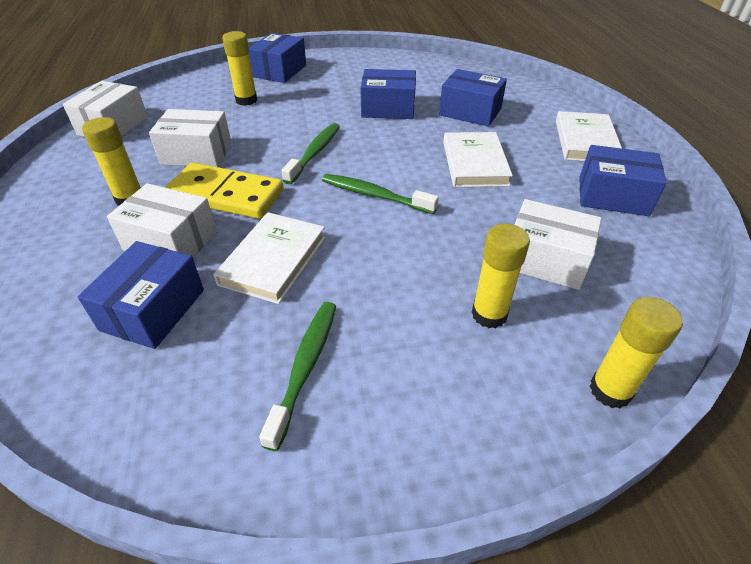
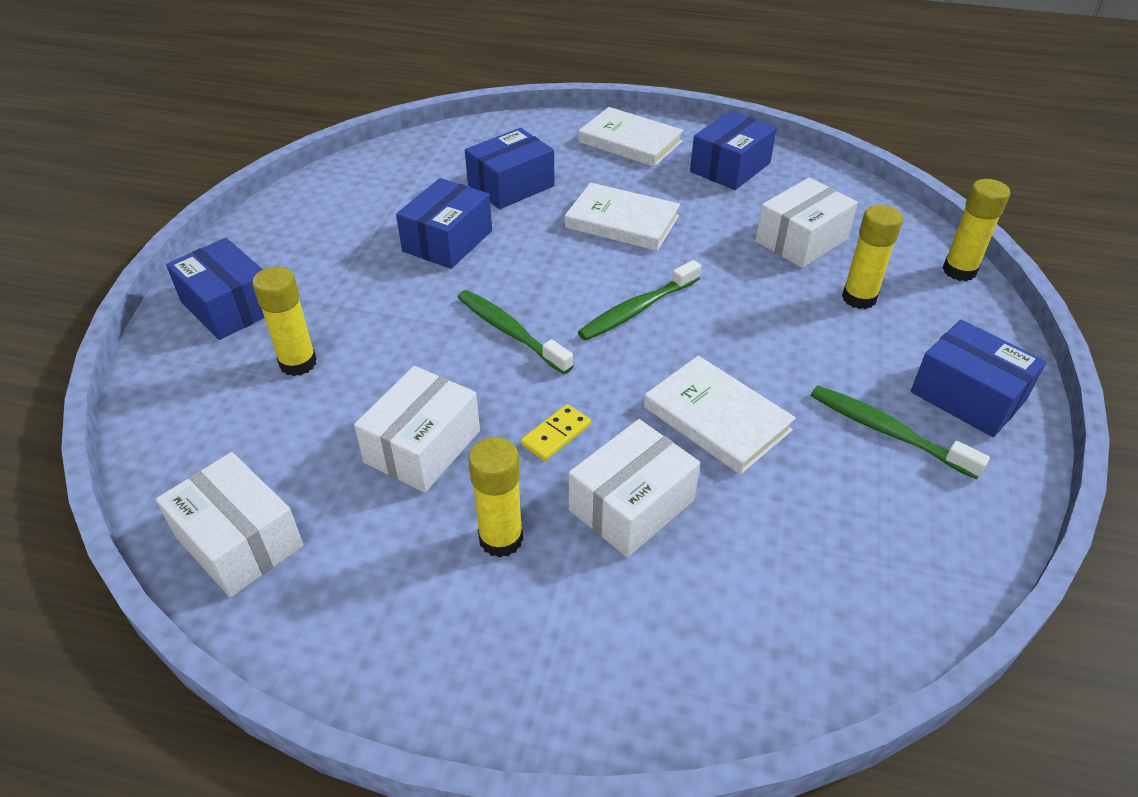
camera: 65 degrees left, 0 degrees up
blue box [78,241,204,349] -> blue box moved to [911,319,1046,437]
yellow domino [165,163,284,219] -> yellow domino [521,404,591,461], size x0.45

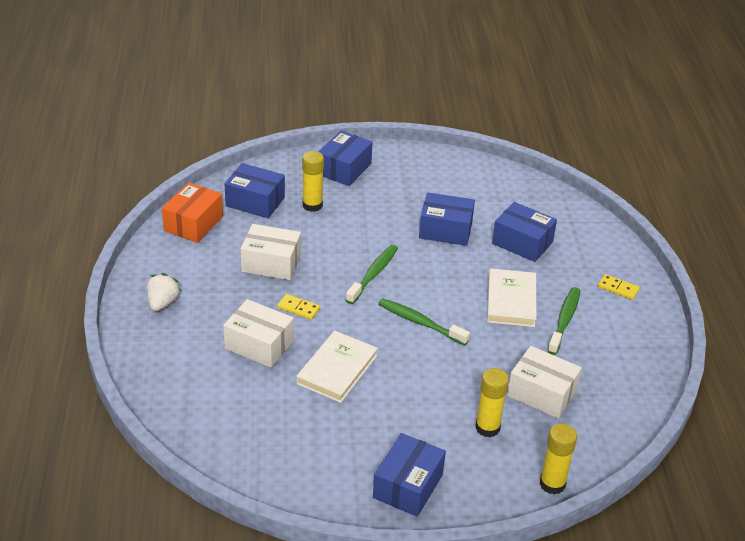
camera: 70 degrees right, 5 degrees down
white box [156,452,303,597] -> orange box [162,182,223,243]
yellow glue stick [468,437,523,558] -> none
white book [579,107,683,167] -> yellow domino [598,274,640,300]
blue box [690,110,777,190] -> blue box moved to [225,163,285,218]
green toothbrush [811,385,990,479] -> green toothbrush moved to [548,287,580,355]
none -> white strawberry [147,273,181,311]

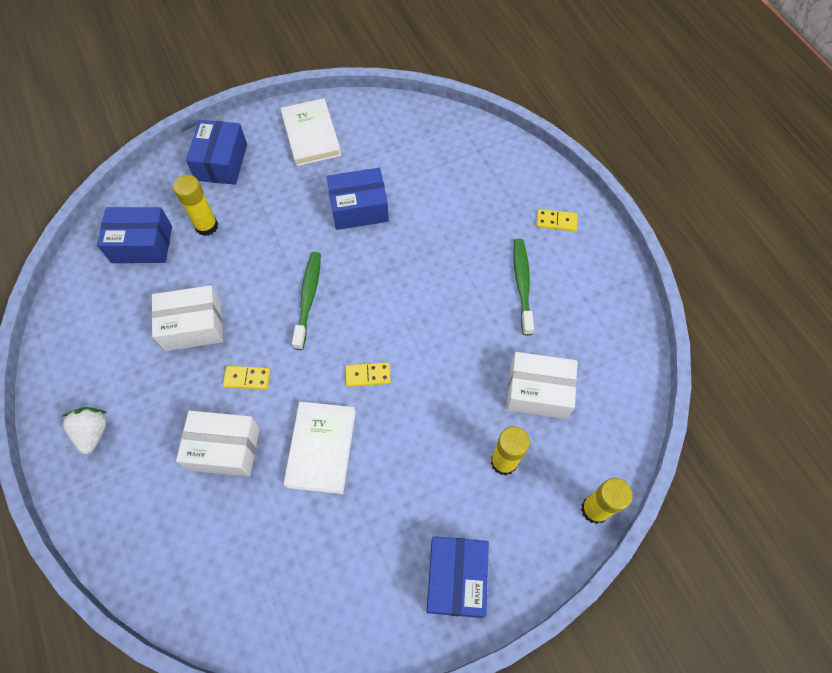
camera: 20 degrees left, 25 degrees up
orange box [162,182,223,243] -> none
green toothbrush [378,298,470,345] -> none
white book [487,268,537,327] -> white book moved to [281,98,341,166]
blue box [492,202,557,262] -> none
none -> yellow domino [346,362,391,387]

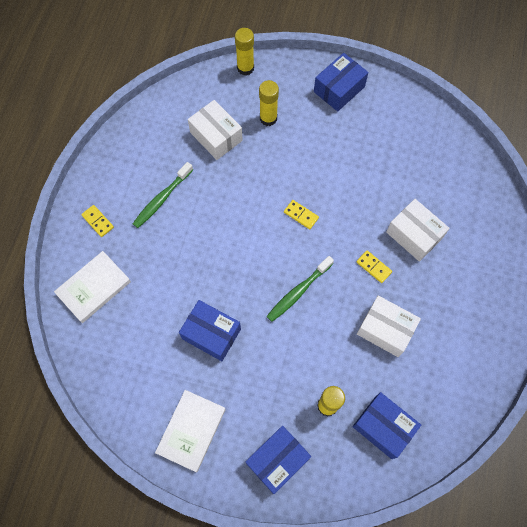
camera: 140 degrees left, 5 degrees up
white strawberry [62,407,107,454] -> none
white book [284,402,356,494] -> white book moved to [54,251,131,323]

